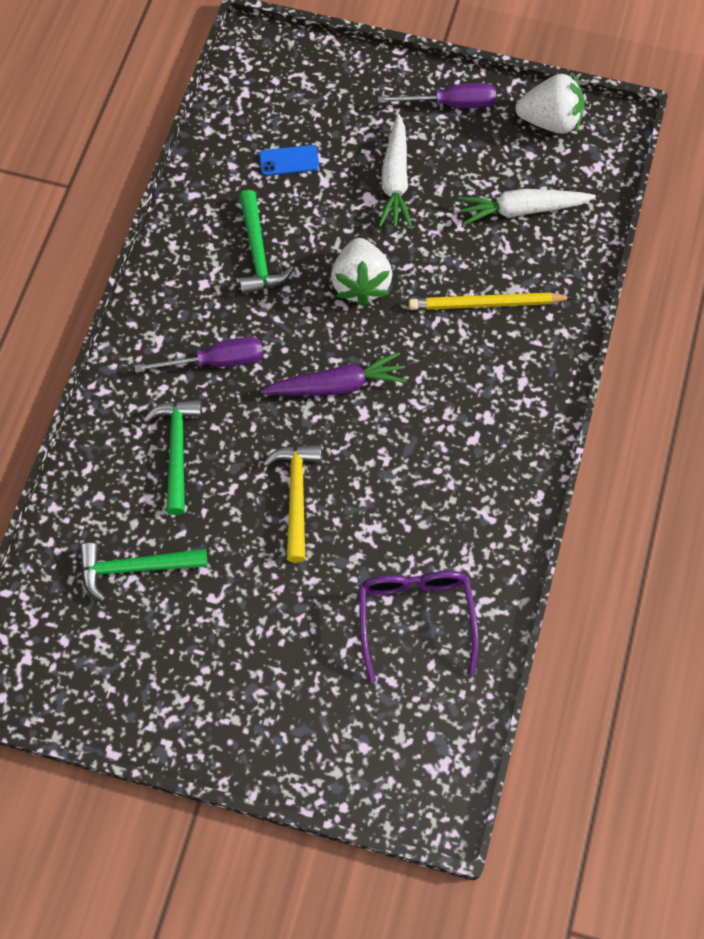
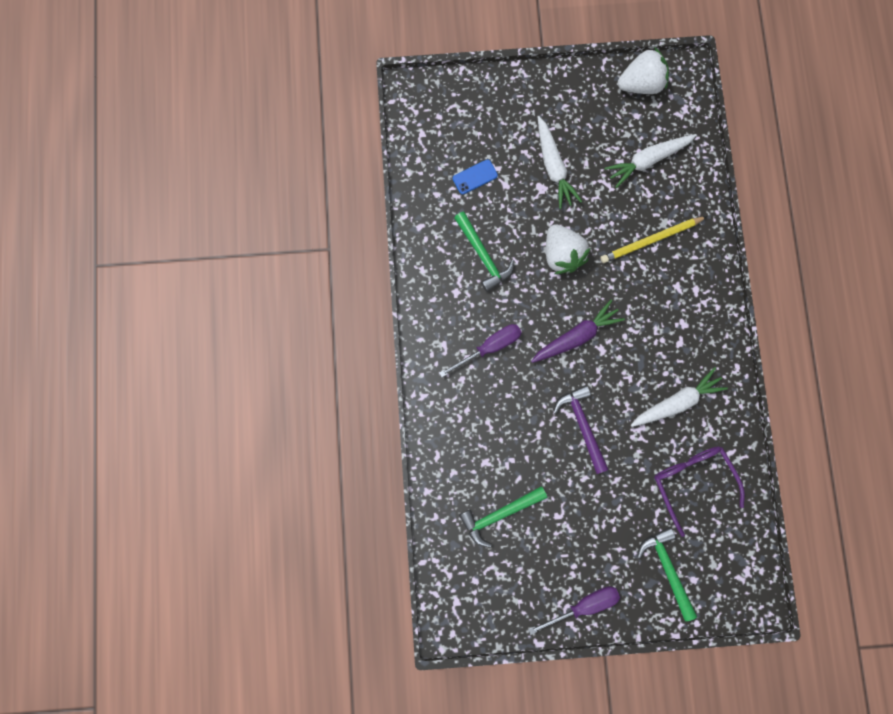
camera: 20 degrees left, 15 degrees up
green hammer [143,399,202,515] -> green hammer moved to [637,527,697,621]
yellow hammer [263,444,322,562] -> purple hammer [553,385,609,474]
purple screwdriver [378,83,496,108] -> purple screwdriver moved to [528,586,620,635]
none -> white carrot [631,367,728,427]

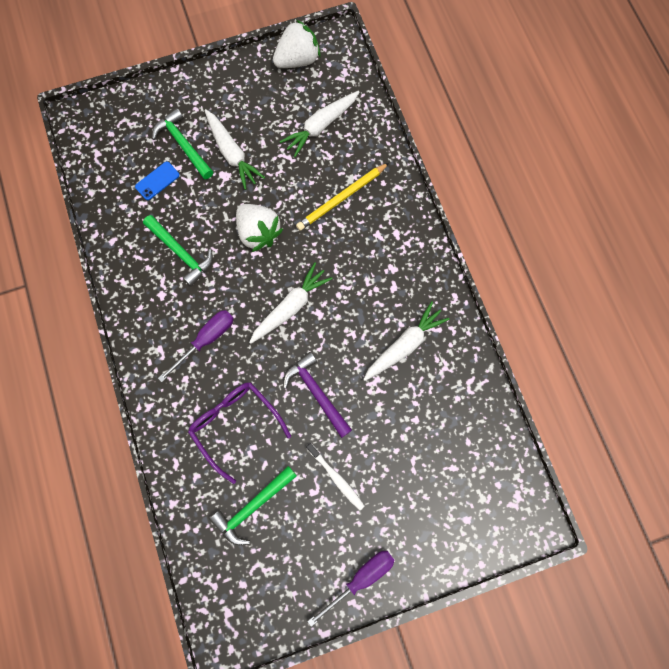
camera: 15 degrees left, 5 degrees down
purple carrot [531,300,625,363] -> white carrot [249,262,333,344]
green hammer [637,527,697,621] -> green hammer moved to [152,108,213,179]
purple glasses [654,446,745,537] -> purple glasses moved to [188,382,291,484]
none -> white toothbrush [306,443,364,510]

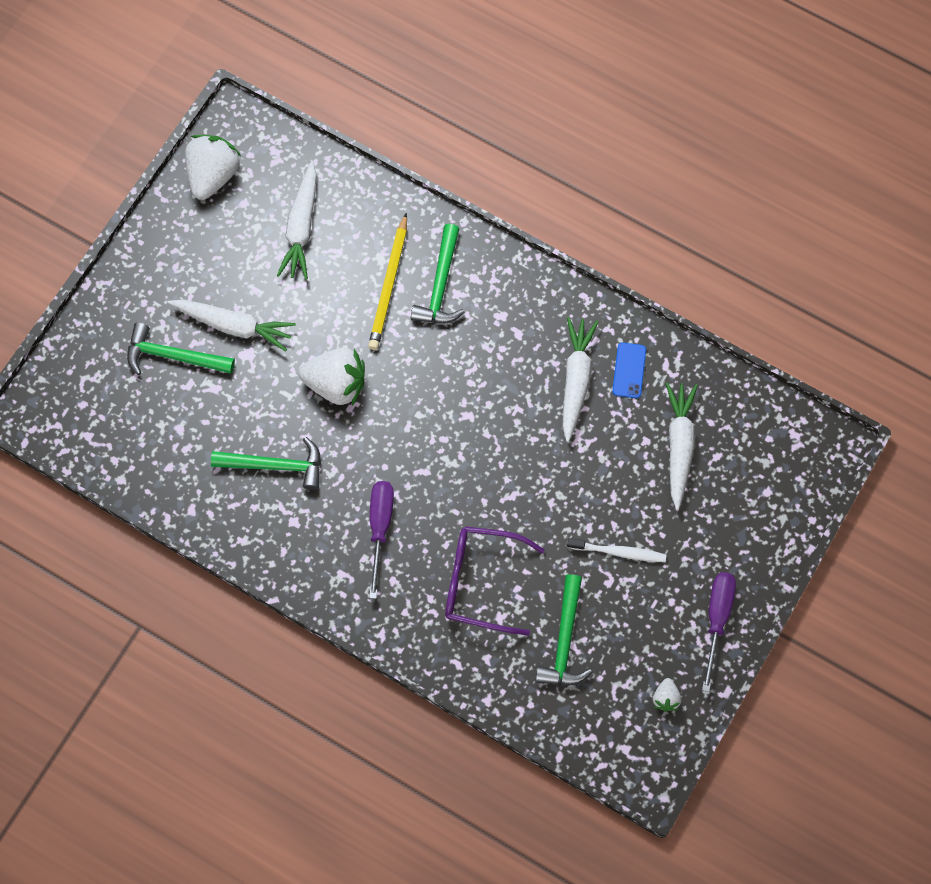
camera: 40 degrees left, 5 degrees down
blue phone [135,162,180,200] -> blue phone moved to [612,342,646,398]
white carrot [249,262,333,344] -> white carrot moved to [666,383,698,510]
purple hammer [283,352,352,438] -> none
none -> green hammer [411,224,465,324]
none -> white strawberry [653,678,681,712]

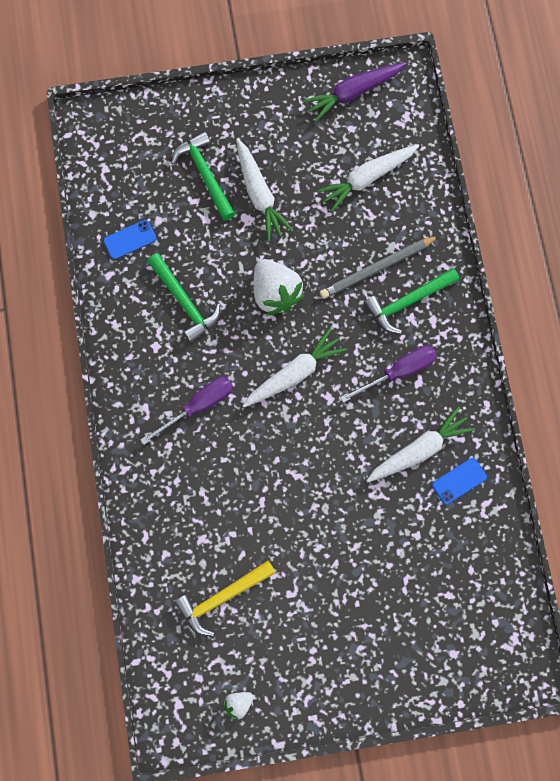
camera: 50 degrees right, 5 degrees up
white strawberry [185,135,242,200] -> purple carrot [303,62,406,122]
yellow pencil [368,213,407,350] -> grey pencil [320,236,439,299]
purple glasses [445,526,544,636] -> none
green hammer [536,574,592,686] -> yellow hammer [174,560,276,636]
white toothbrush [567,538,666,562] -> none
white carrot [666,383,698,510] -> white carrot moved to [243,328,347,407]
purple screwdriver [702,572,736,692] -> purple screwdriver moved to [340,346,437,403]
none -> blue phone [103,220,156,259]

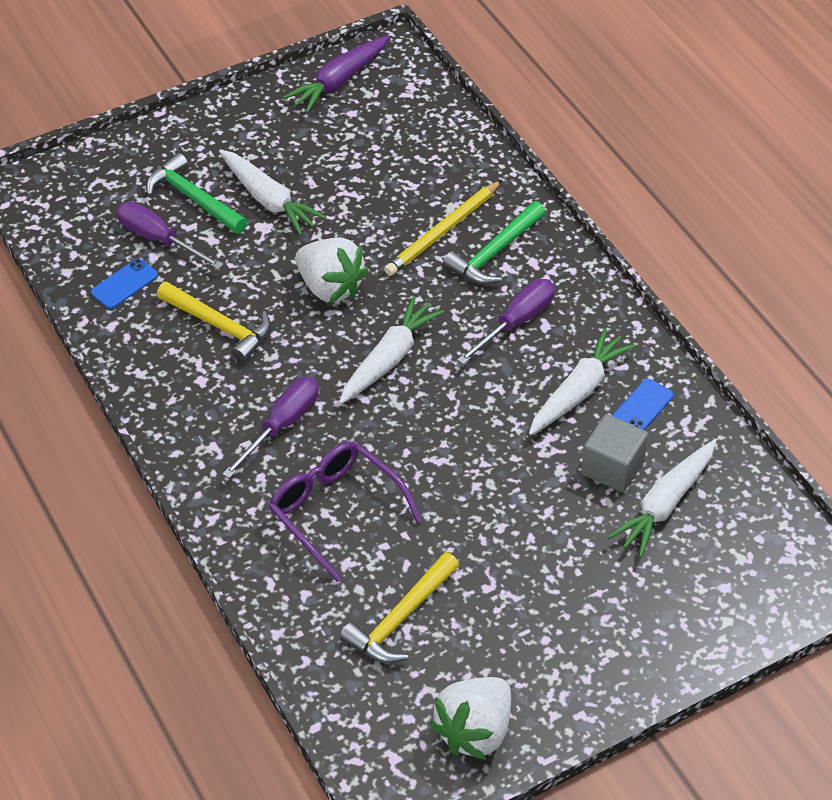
camera: 20 degrees left, 25 degrees down
green hammer [147,253,220,343] -> yellow hammer [157,282,271,363]
white strawberry [223,692,253,720] -> white strawberry [429,677,511,760], size x2.09
white carrot [317,144,419,212] -> white carrot moved to [608,440,716,558]
grey pencil [320,236,439,299] -> yellow pencil [384,180,502,276]
none -> purple screwdriver [116,202,223,269]
none -> purple glasses [269,441,422,582]
none -> grey cube [581,414,648,492]

